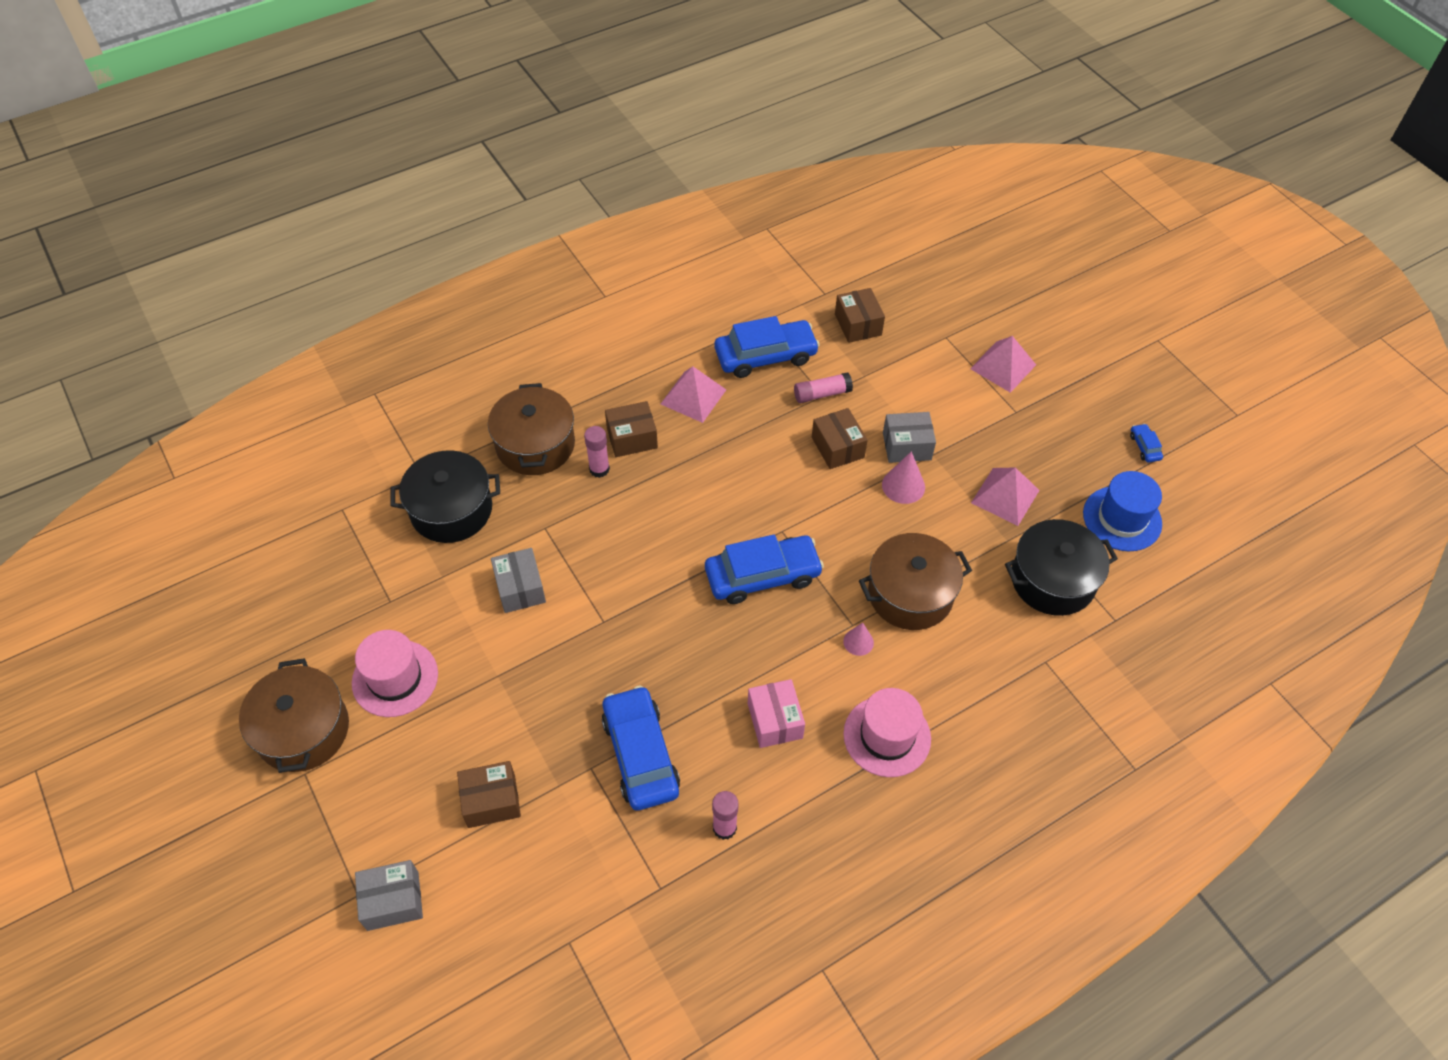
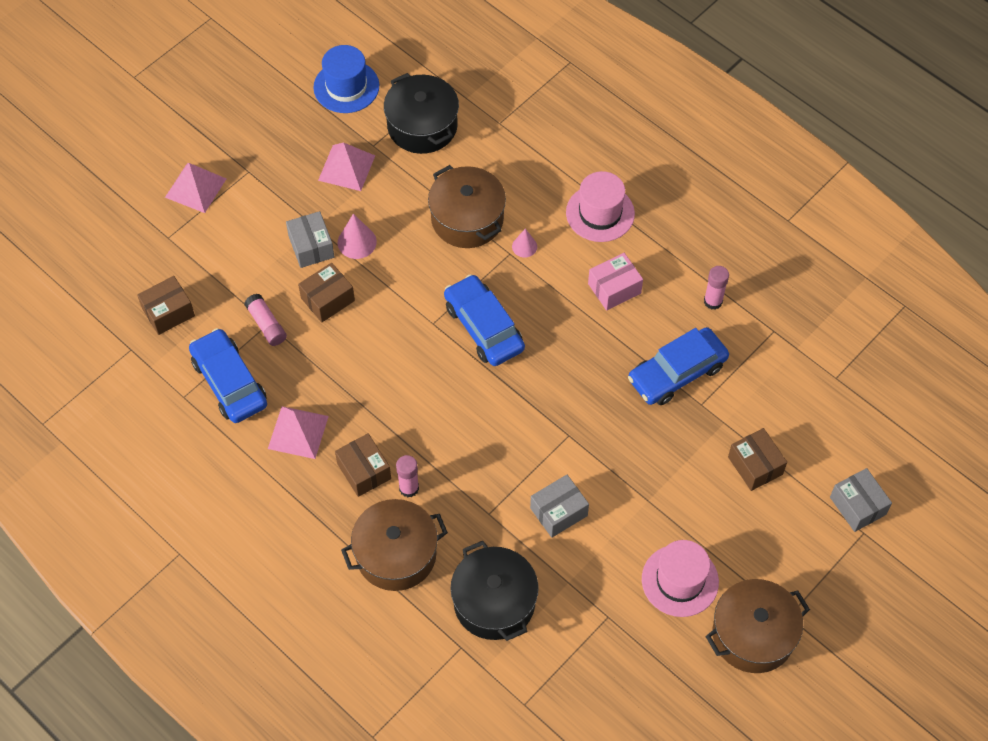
camera: 105 degrees left, 5 degrees up
blue car [1130,424,1163,463] -> none

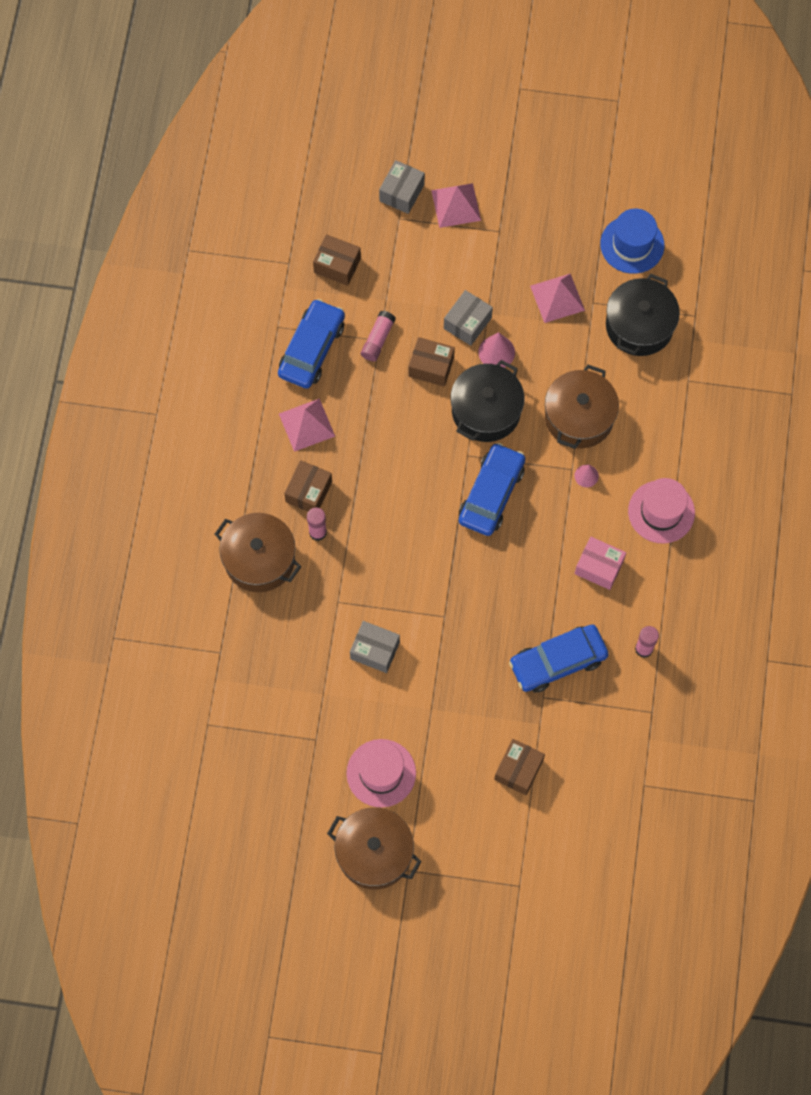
camera: 55 degrees right, 10 degrees up
black pot [451,541,539,641] -> black pot moved to [450,360,525,442]
blue car [628,327,729,405] -> blue car turned 45 degrees counterclockwise [509,624,609,693]
grey box [830,468,892,532] -> grey box moved to [379,160,425,214]

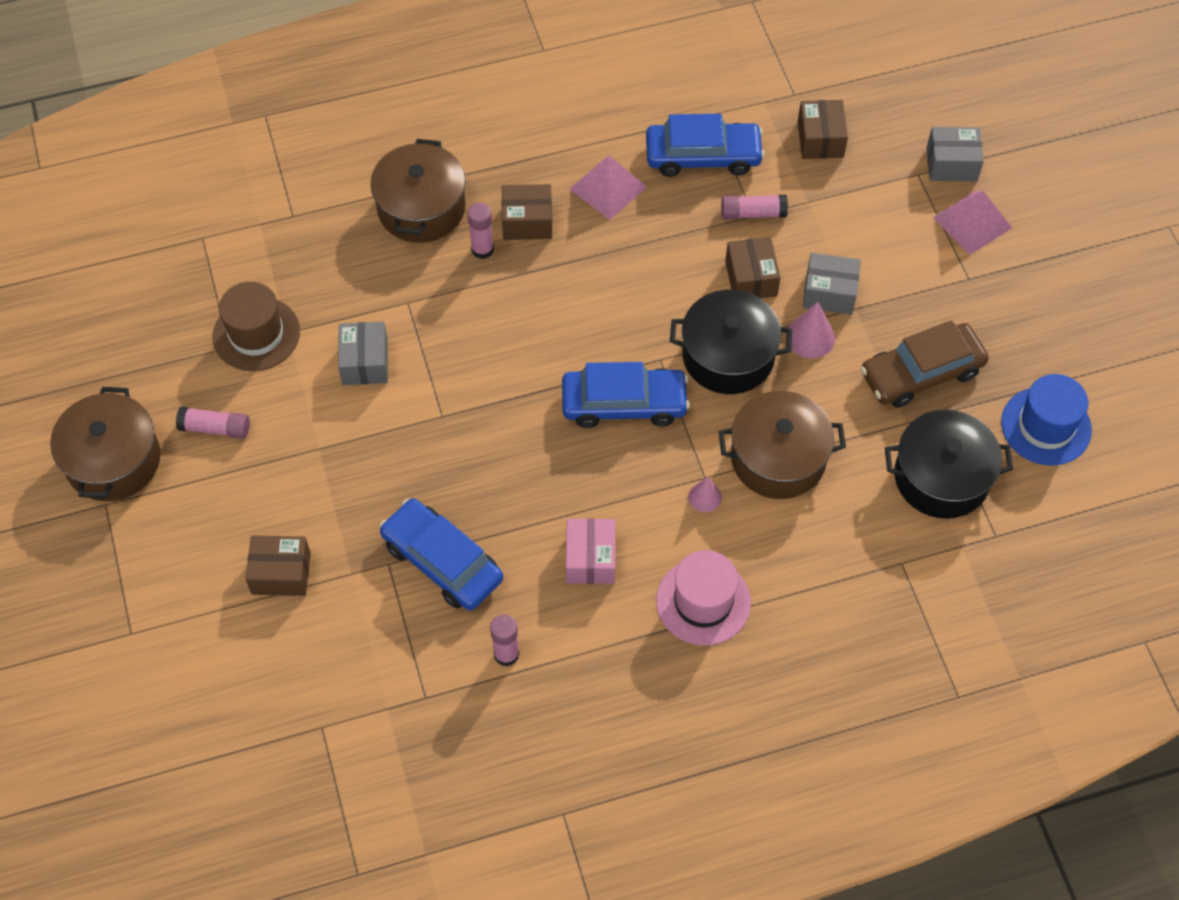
camera: 65 degrees right, 10 degrees down
pink hat [346,739,416,808] -> pink glue stick [176,406,250,439]
pink pyramid [530,273,585,323] -> brown car [861,320,989,408]
none -> brown hat [212,282,300,371]

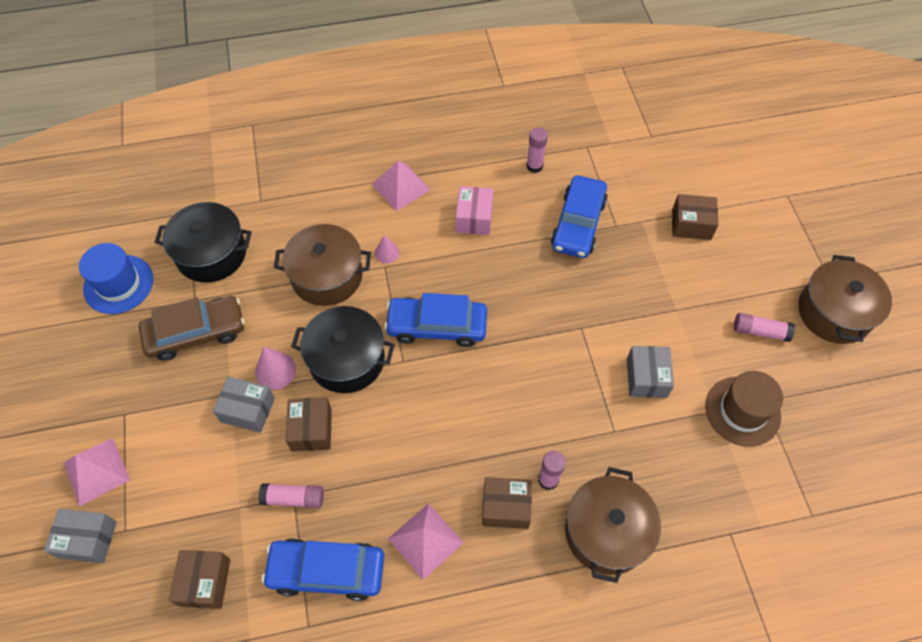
camera: 175 degrees left, 0 degrees up
blue car [380,498,503,611] -> blue car turned 60 degrees clockwise [551,175,608,258]
pink hat [656,550,751,645] -> pink pyramid [372,161,431,211]

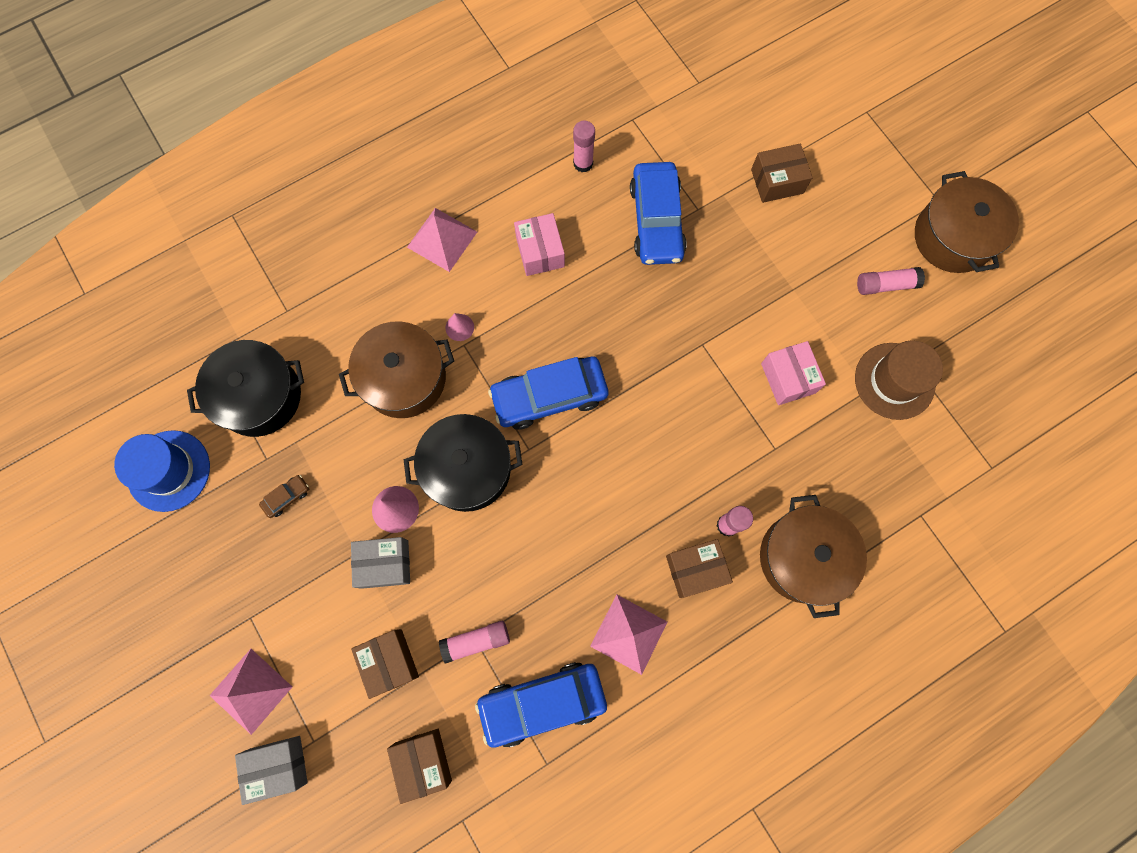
camera: 20 degrees left, 15 degrees up
brown car [139,296,245,361] -> brown car [259,475,309,518], size x0.42
brown box [286,397,332,452] -> brown box moved to [351,629,419,699]
grey box [627,346,674,398] -> pink box [761,341,826,405]

